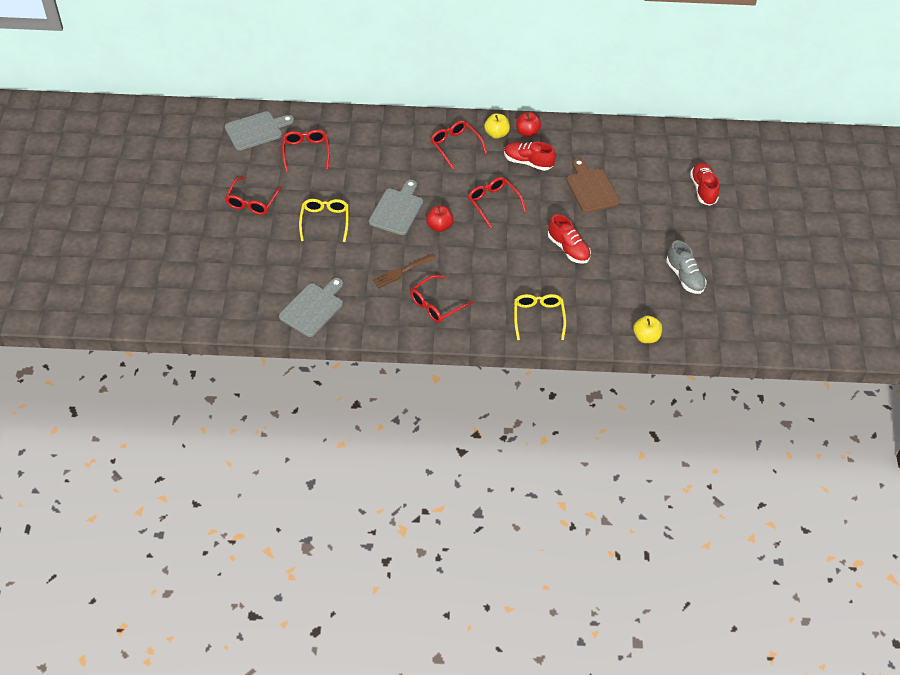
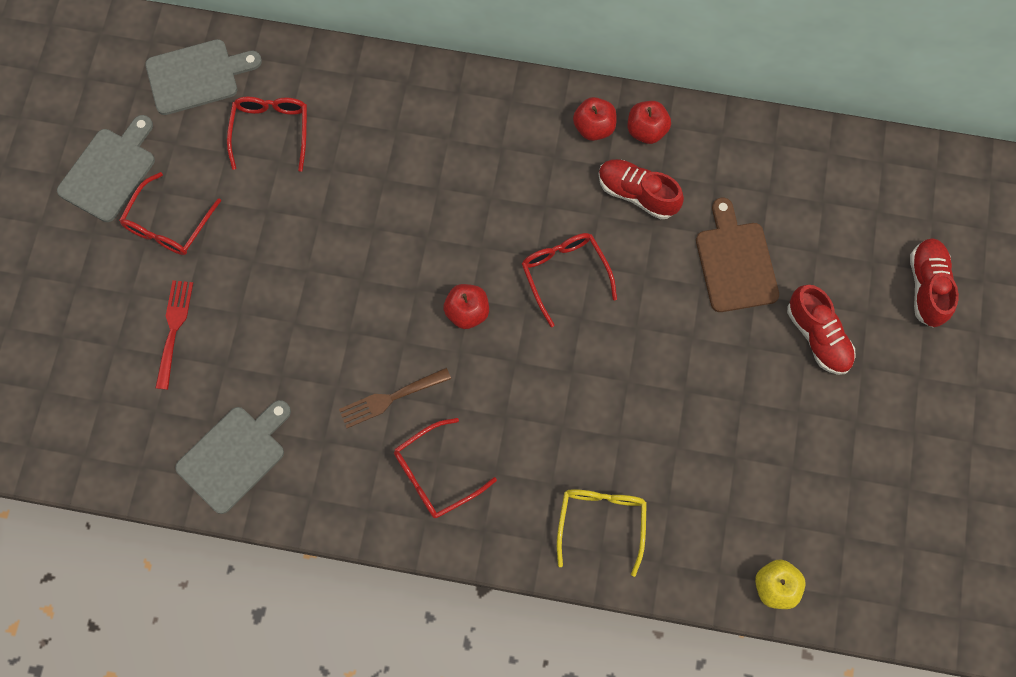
camera: 10 degrees right, 20 degrees up
yellow glasses [299,199,349,242] -> none
grey cutting board [369,180,423,235] -> grey cutting board moved to [57,115,155,222]
red glasses [430,120,487,170] -> none
yellow apple [484,113,510,139] -> red apple [573,97,616,141]
red shoe [548,214,591,264] -> red shoe moved to [787,285,855,375]
grey shoe [666,240,706,294] -> none
none -> red fork [155,280,193,390]

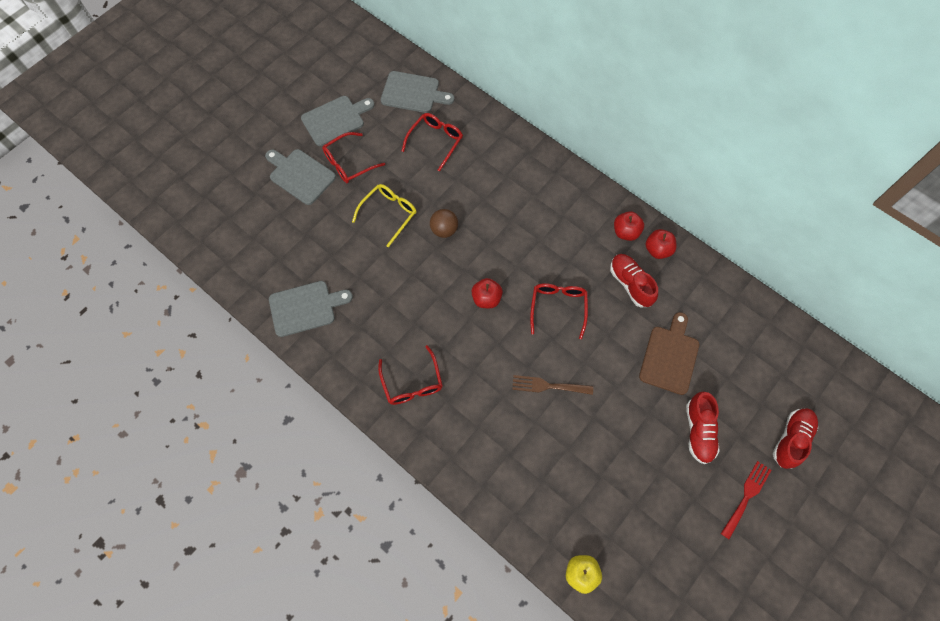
camera: 30 degrees right, 5 degrees down
red fork [155,280,193,390] -> red fork moved to [721,461,771,540]
brown fork [339,368,451,428] -> brown fork moved to [512,375,593,395]
red glasses [394,418,497,518] -> red glasses turned 105 degrees counterclockwise [378,345,443,405]
yellow glasses [557,489,647,577] -> yellow glasses moved to [352,184,417,247]
none -> grey cutting board [265,149,336,205]
none -> brown ball [430,209,458,238]

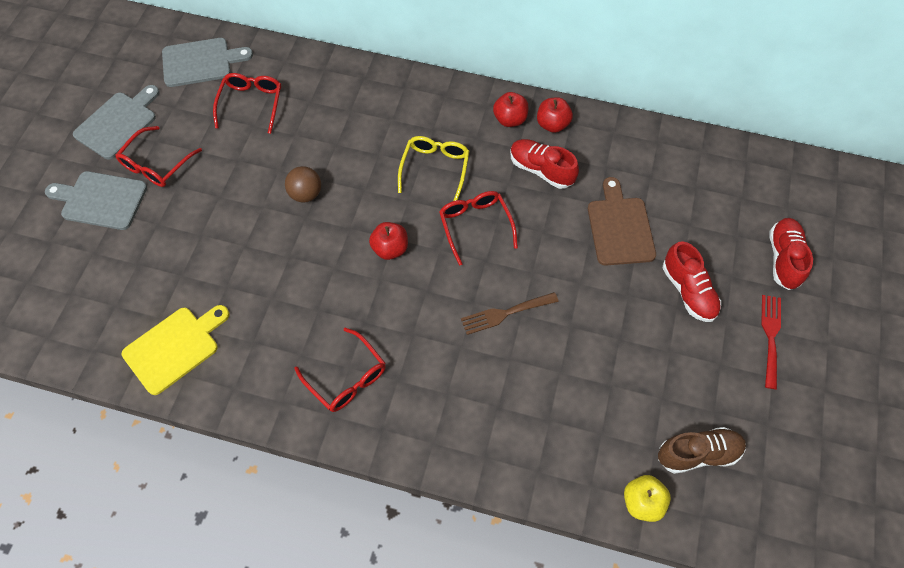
camera: 25 degrees left, 5 degrees down
grey cutting board [269,281,353,337] -> yellow cutting board [122,305,229,395]
yellow glasses [352,184,417,247] -> yellow glasses moved to [398,136,469,201]
none -> brown shoe [658,427,746,474]

